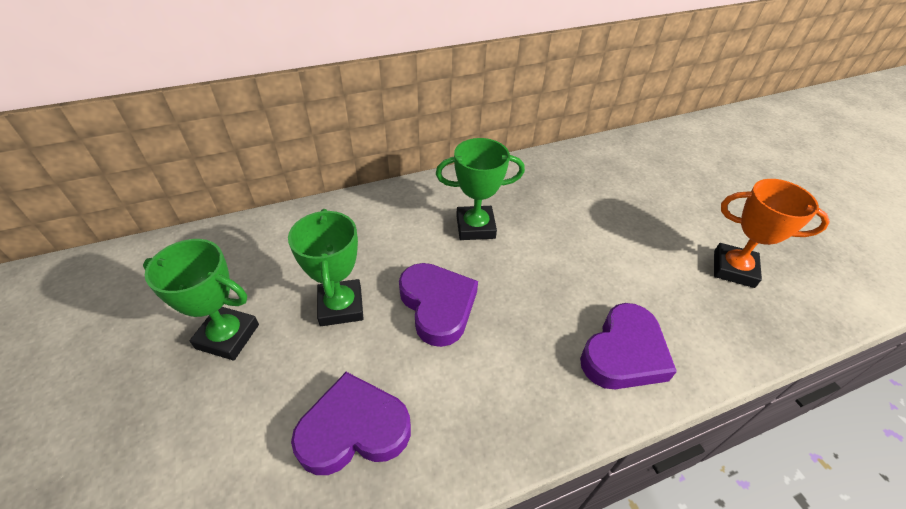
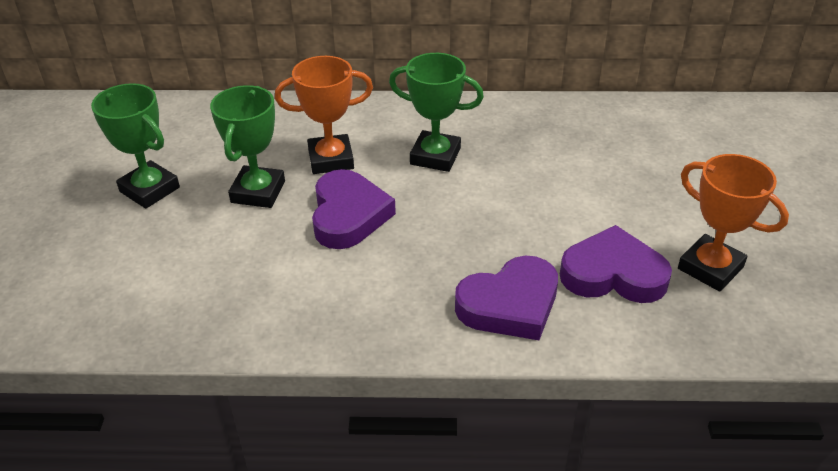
camera: 25 degrees right, 5 degrees down
purple heart [291,372,411,475] -> purple heart moved to [560,225,672,303]
none -> orange trophy [275,56,373,174]

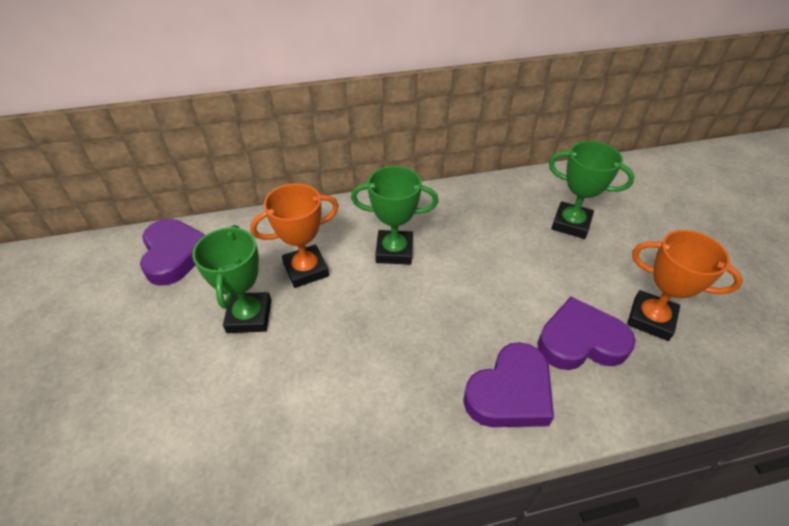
camera: 15 degrees left, 5 degrees up
green trophy [91,83,180,209] -> green trophy moved to [549,141,635,239]
purple heart [312,169,396,249] -> purple heart moved to [140,219,205,286]

